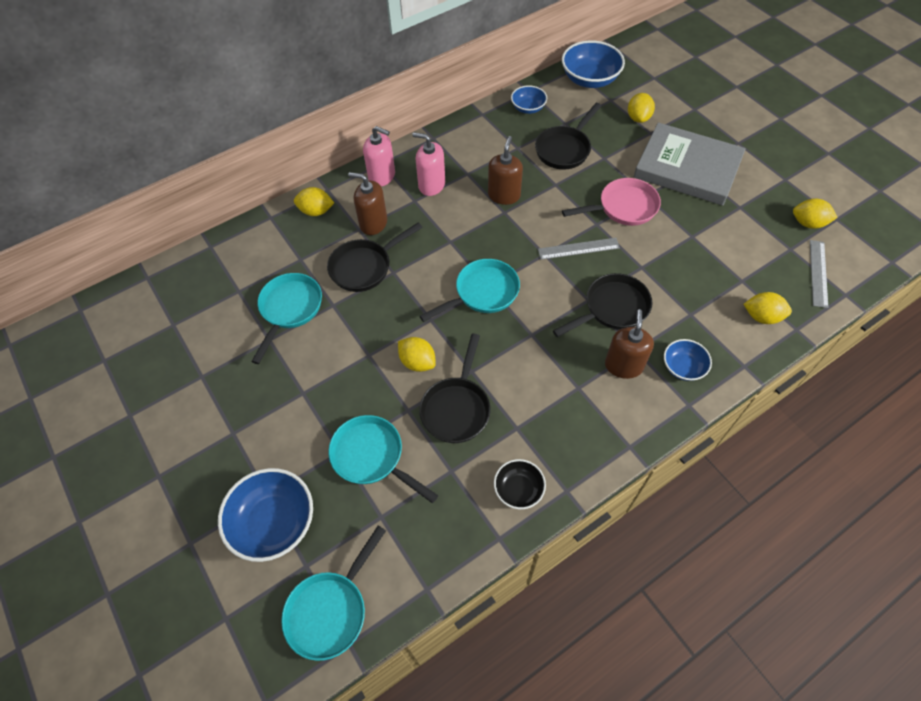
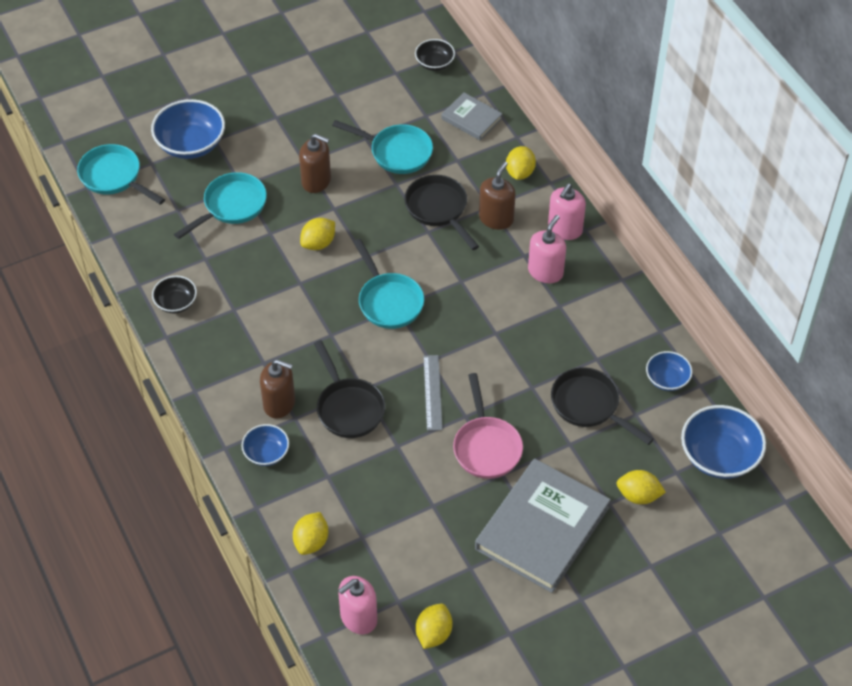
camera: 95 degrees right, 5 degrees down
black pan [419,334,491,443] -> none
brown soap dispenser [488,136,523,205] -> brown soap dispenser moved to [299,134,331,193]
grey ruler [810,240,828,308] -> pink soap dispenser [338,576,377,634]
none -> black bowl [415,39,455,71]
none -> grey book [441,92,502,140]

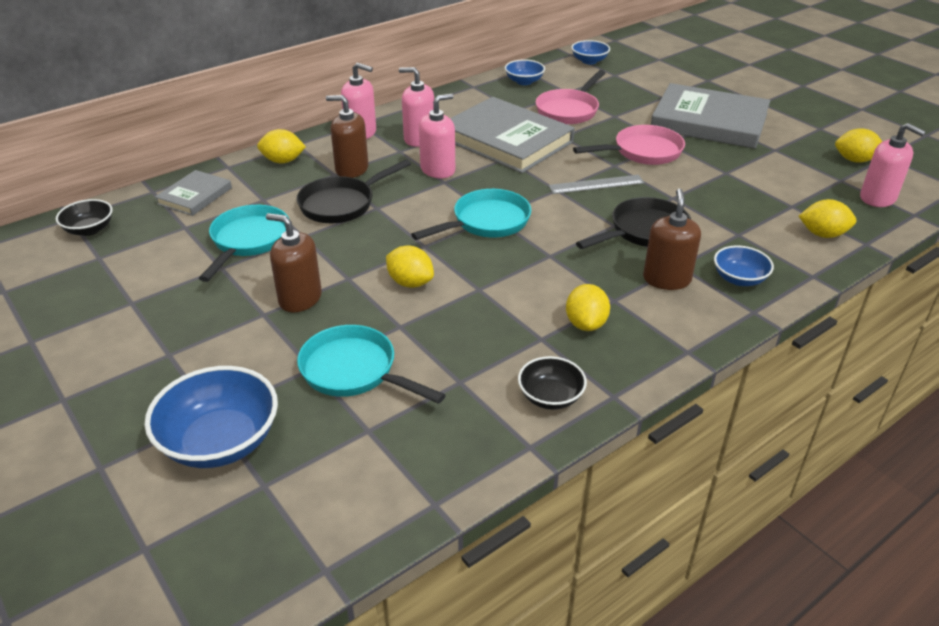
camera: 100 degrees left, 15 degrees down
turquoise pan [77,144,165,205] -> none
brown soap dispenser [299,134,331,193] -> brown soap dispenser turned 75 degrees counterclockwise [266,213,322,312]
black pan [551,367,654,445] -> pink pan [536,70,605,124]
yellow lemon [616,470,666,504] -> yellow lemon moved to [566,284,610,331]
blue bowl [681,405,766,479] -> blue bowl [571,40,610,64], size x0.57
none -> pink soap dispenser [419,94,455,178]
none -> grey book [450,97,575,173]

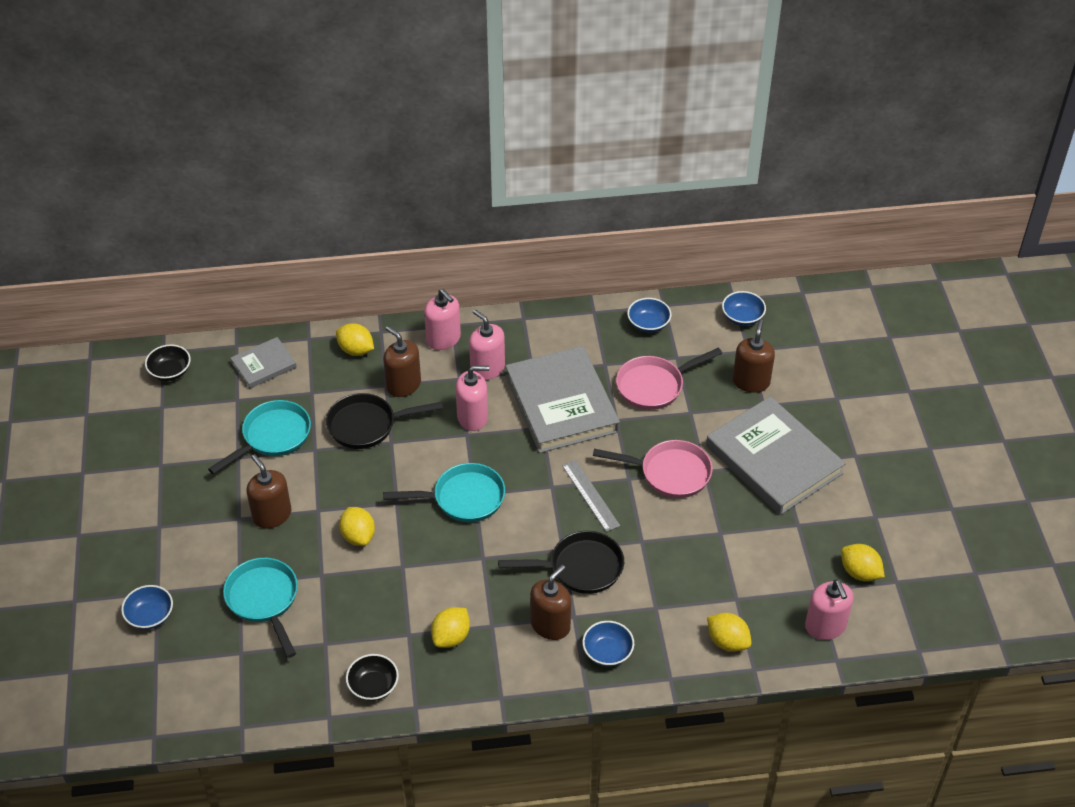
camera: 30 degrees right, 10 degrees up
blue bowl [145,366,278,468] -> blue bowl [121,585,173,630], size x0.57
grey ruler [548,175,644,194] -> grey ruler turned 45 degrees clockwise [562,460,620,532]
none -> brown soap dispenser [733,320,775,393]

